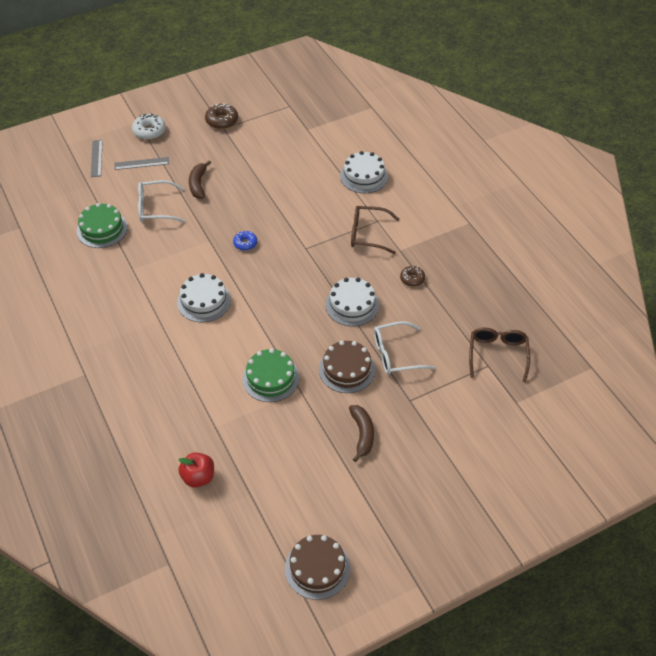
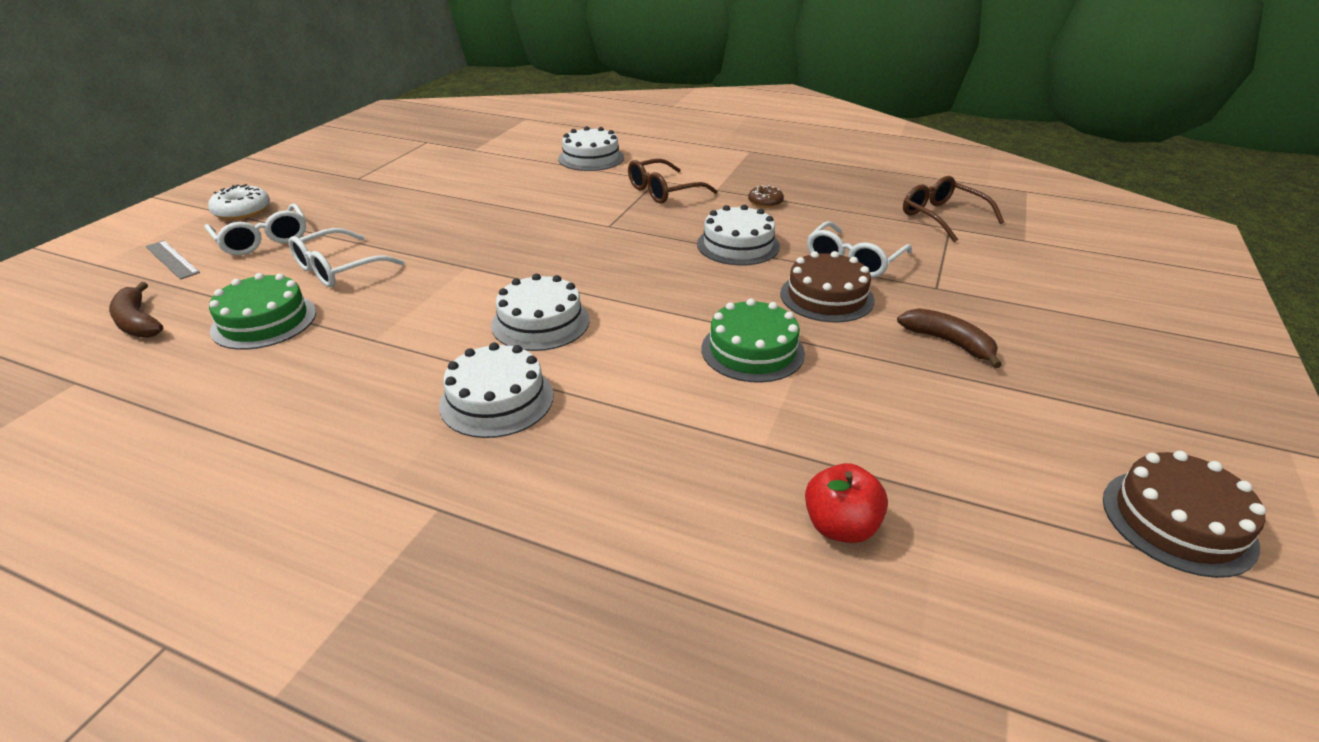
camera: 40 degrees left, 15 degrees down
grey ruler [114,157,169,170] -> white glasses [205,203,306,255]
brown banana [189,160,211,199] -> brown banana moved to [109,282,163,338]
brown donut [205,103,238,129] -> none
blue donut [233,231,257,251] -> none
none -> white cake [439,342,554,438]

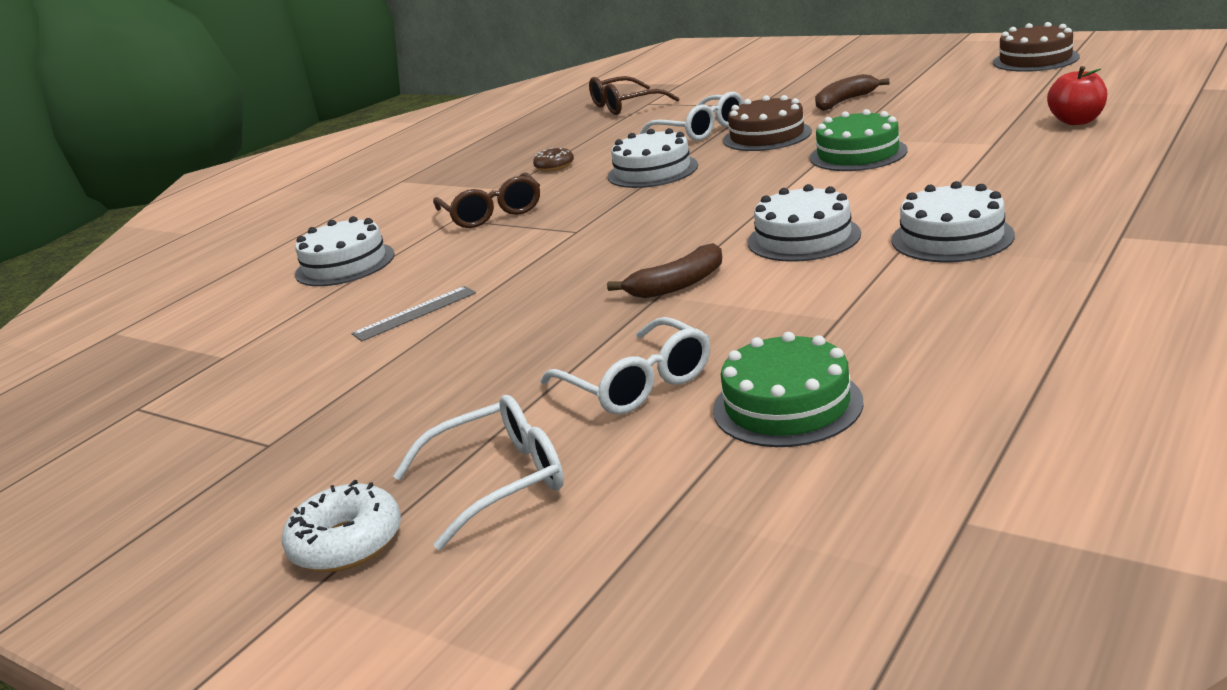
camera: 75 degrees left, 10 degrees down
brown banana [109,282,163,338] -> brown banana moved to [607,243,722,298]
grey ruler [145,240,200,280] -> grey ruler moved to [351,286,476,341]

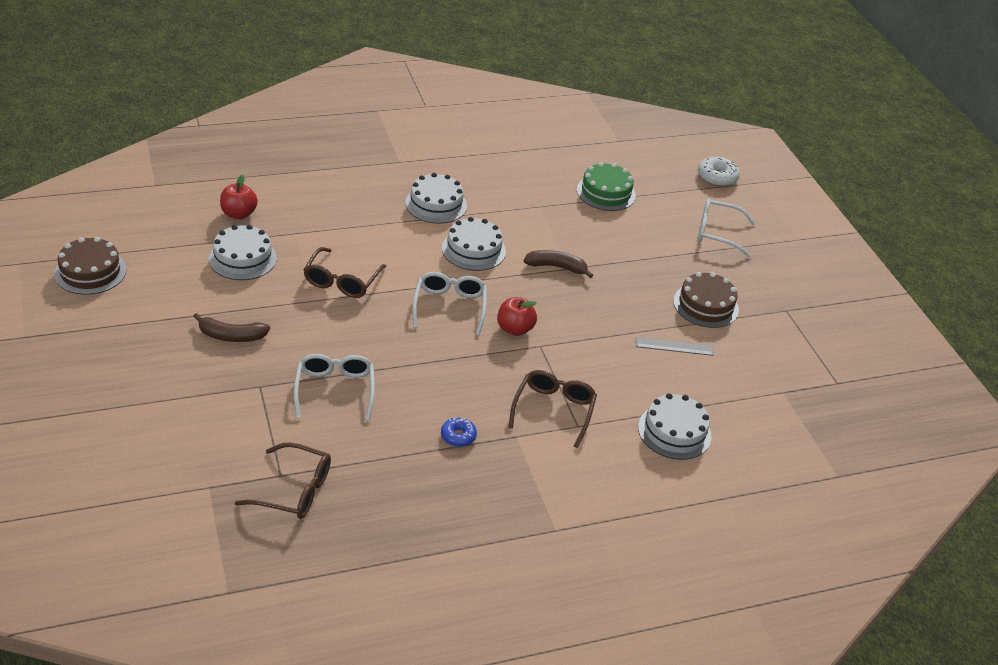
camera: 150 degrees left, 15 degrees up
white donut [282,480,401,572] -> white donut moved to [698,156,740,187]
brown donut [533,148,574,172] -> blue donut [441,417,477,447]
white glasses [541,317,710,414] -> white glasses moved to [412,272,487,335]
white cake [608,128,698,188] -> white cake moved to [209,225,277,280]
brown cake [723,95,812,151] -> brown cake moved to [673,272,739,328]
green cake [810,109,907,171] -> brown glasses [303,247,386,298]
none -> red apple [497,297,537,336]

